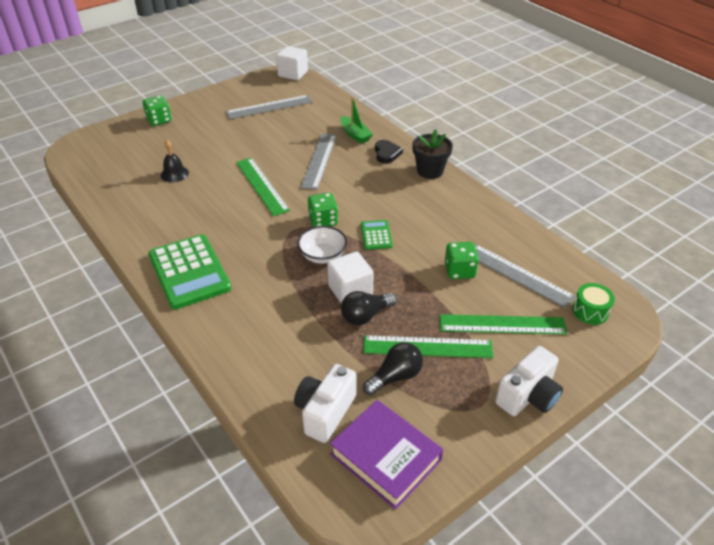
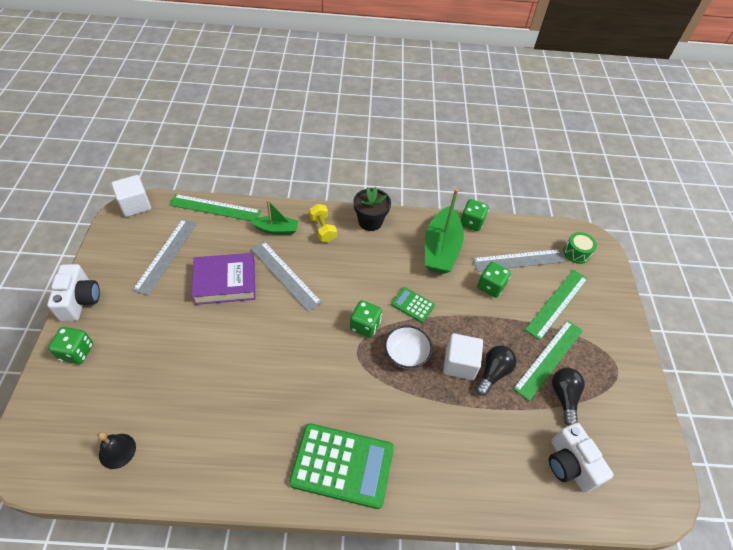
camera: 55 degrees left, 10 degrees up
black bell [161,140,189,183] -> black bell moved to [97,432,136,469]
green ruler [236,158,290,216] -> green ruler moved to [169,194,261,221]
purple book [330,400,443,509] -> purple book moved to [191,253,255,305]
black light bulb [341,291,397,326] -> black light bulb turned 150 degrees counterclockwise [476,345,517,396]
black heart [375,140,403,164] -> yellow dumbbell [309,204,337,242]
white camera [495,346,563,416] -> white camera moved to [47,264,100,321]
none -> green boat [425,189,464,274]
none -> green dice [460,199,489,231]

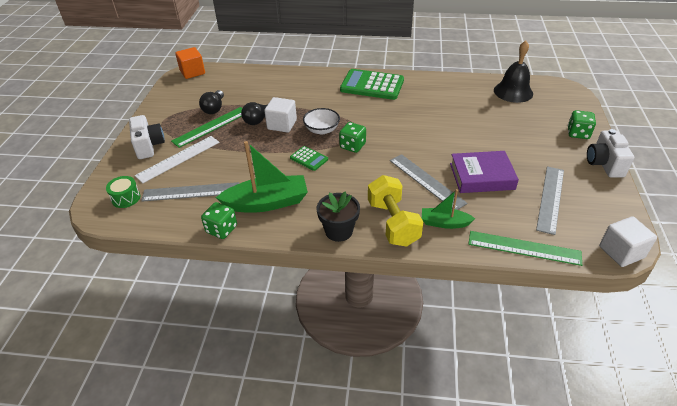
camera: 170 degrees left, 10 degrees down
black bell [97,432,136,469] -> black bell [494,41,533,103], size x1.73
yellow dumbbell [309,204,337,242] -> yellow dumbbell [368,175,423,247], size x1.68
green boat [425,189,464,274] -> green boat turned 60 degrees clockwise [216,141,308,213]
green dice [477,262,511,298] -> none
green ruler [525,270,588,340] -> white ruler [135,136,220,183]
white camera [549,423,614,493] -> white camera moved to [129,115,165,159]
none -> orange cube [175,47,205,79]

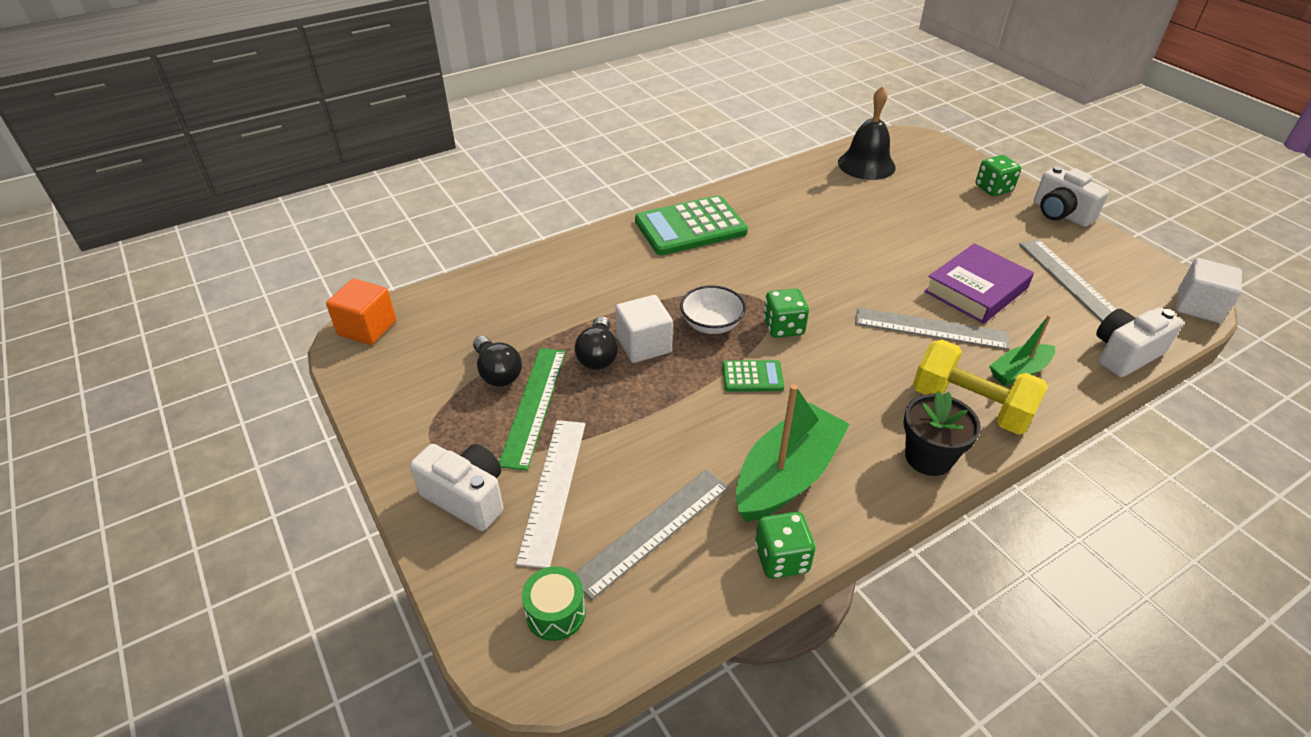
camera: 40 degrees left, 0 degrees up
green ruler [468,231,582,266] -> white camera [1096,307,1183,377]

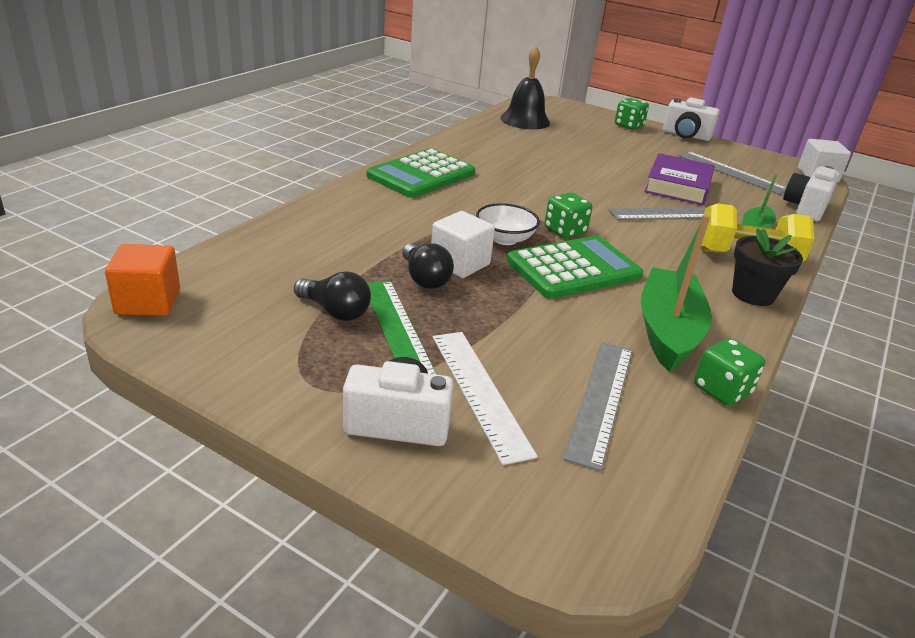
camera: 30 degrees left, 10 degrees down
green drum [522,566,586,641] -> none
green calculator [722,360,784,392] -> green calculator [507,236,643,299], size x2.05

